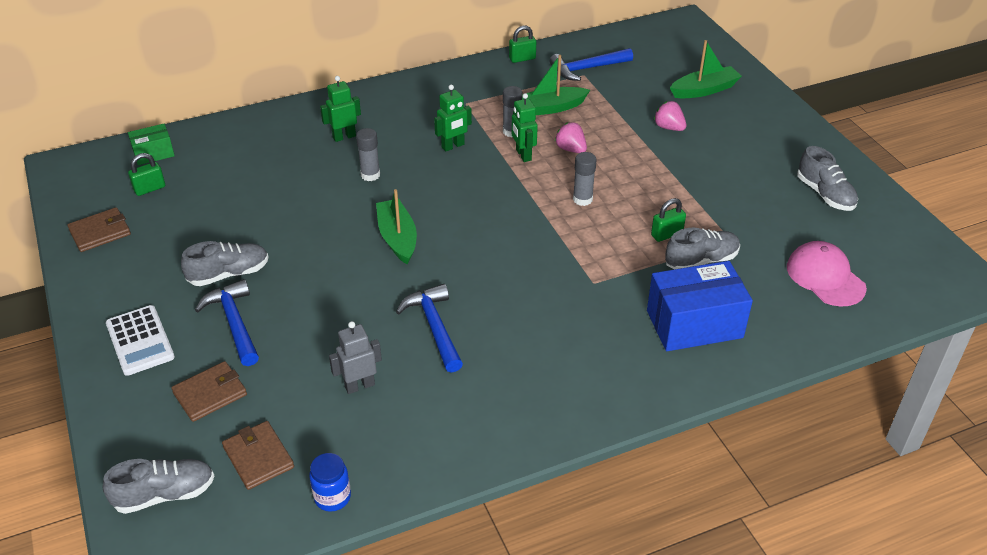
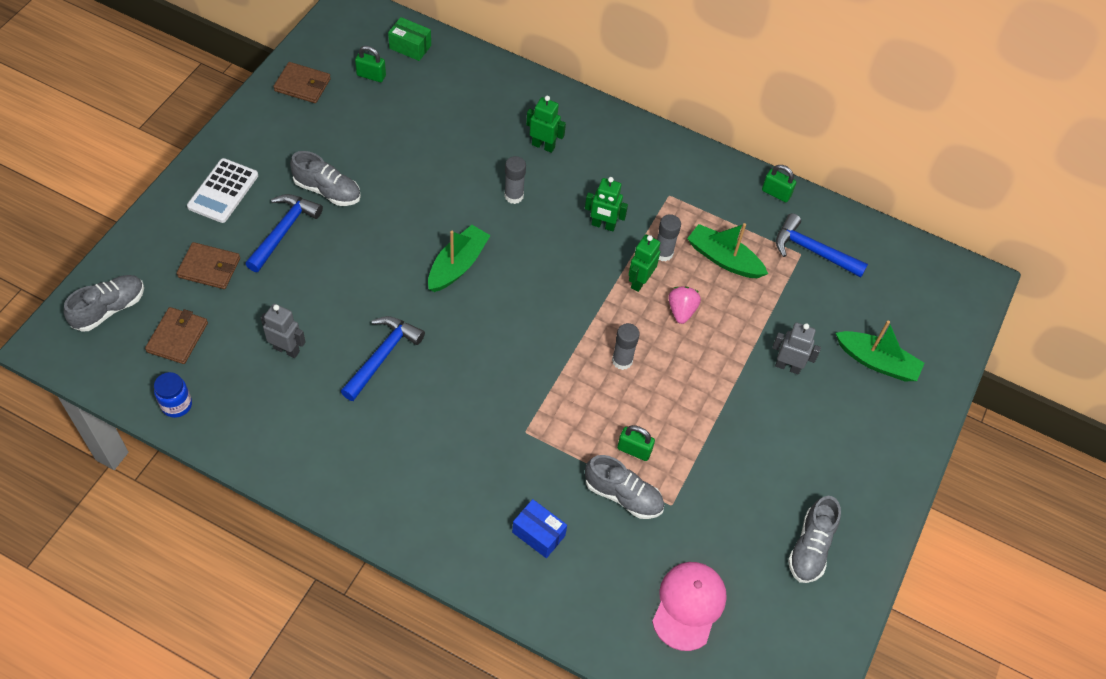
camera: 45 degrees right, 15 degrees up
grey shoe [103,459,214,514] -> grey shoe turned 75 degrees counterclockwise [64,275,144,332]
blue box [647,261,753,351] -> blue box [512,499,567,558], size x0.53
pink strawberry [654,101,686,131] -> grey robot [772,323,821,375]

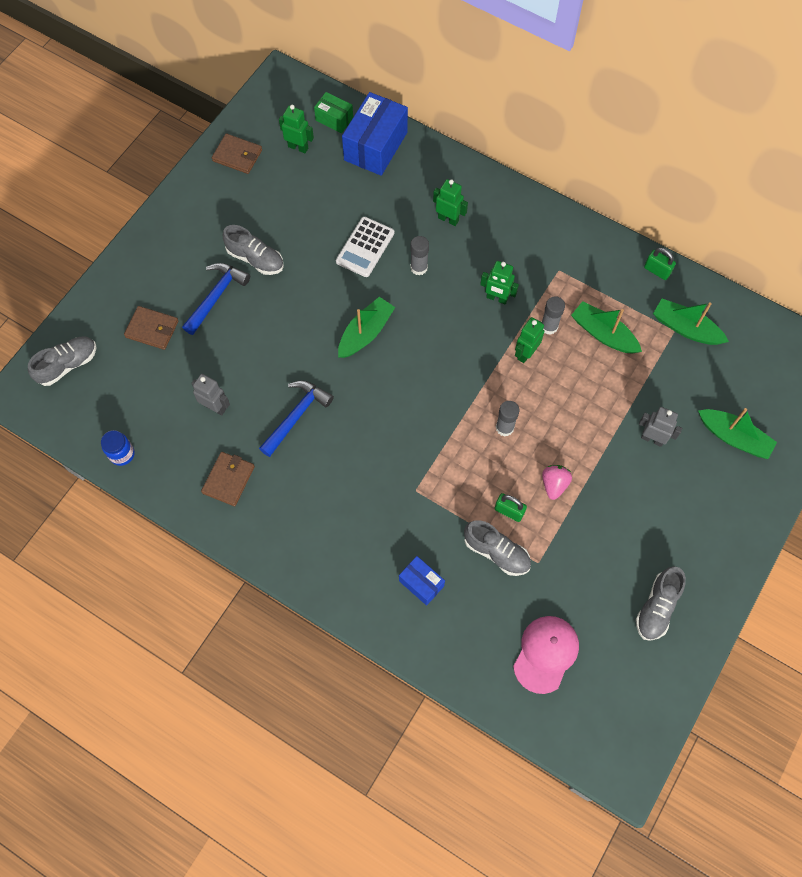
camera: 10 degrees right, 10 degrees up
brown wallet [145,307,208,364] -> brown wallet moved to [201,452,255,506]
white calculator [187,158,258,223] -> white calculator moved to [336,217,394,277]
green padlock [355,46,386,82] -> green robot [279,105,314,153]
pink strawberry [668,287,701,324] -> pink strawberry moved to [542,465,572,500]
blue hammer [776,213,868,278] -> green boat [653,299,729,345]
none -> blue box [342,92,408,176]

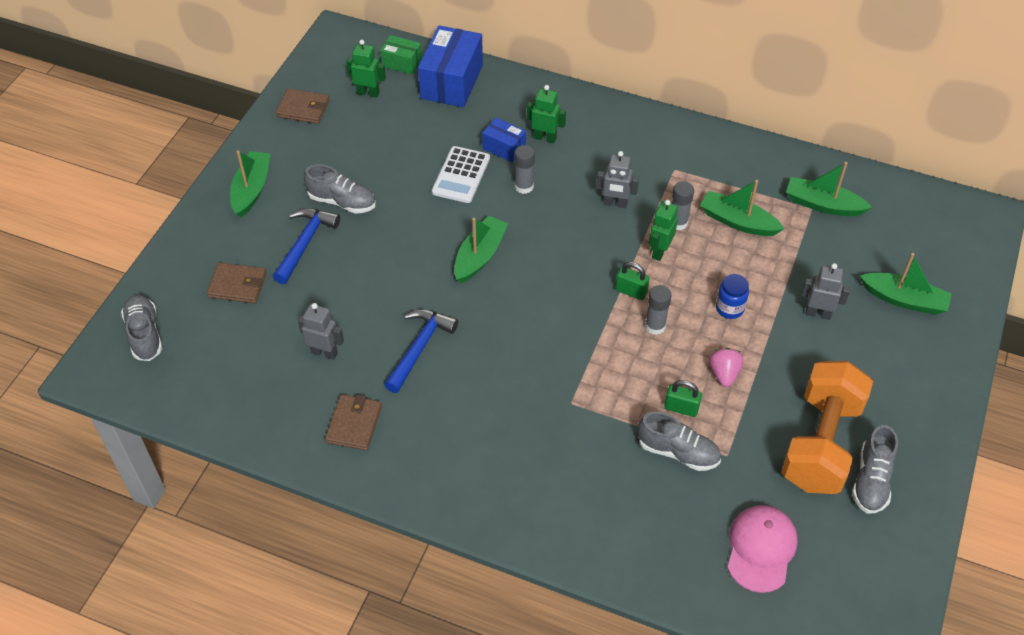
camera: 10 degrees left, 15 degrees down
grey shoe [28,336,97,386] -> grey shoe turned 60 degrees counterclockwise [121,294,162,361]
blue jar [101,430,135,466] -> blue jar moved to [716,274,749,319]
blue box [399,556,445,606] -> blue box moved to [482,118,526,163]
green robot [480,261,519,304] -> grey robot [596,151,639,208]
green padlock [644,248,676,280] -> green padlock moved to [615,262,650,300]
none -> green boat [230,151,271,217]
none -> orange dumbbell [781,361,873,494]

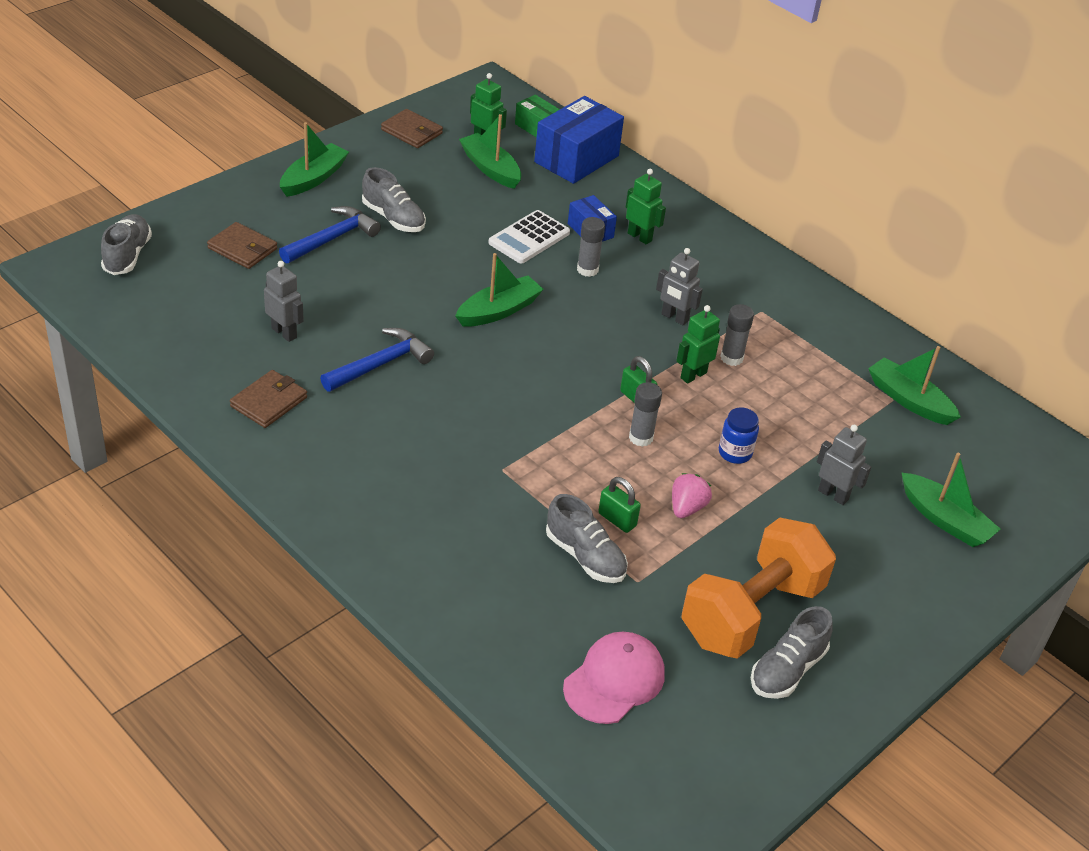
camera: 20 degrees right, 10 degrees down
green boat [700,180,784,236] -> green boat moved to [459,114,521,189]

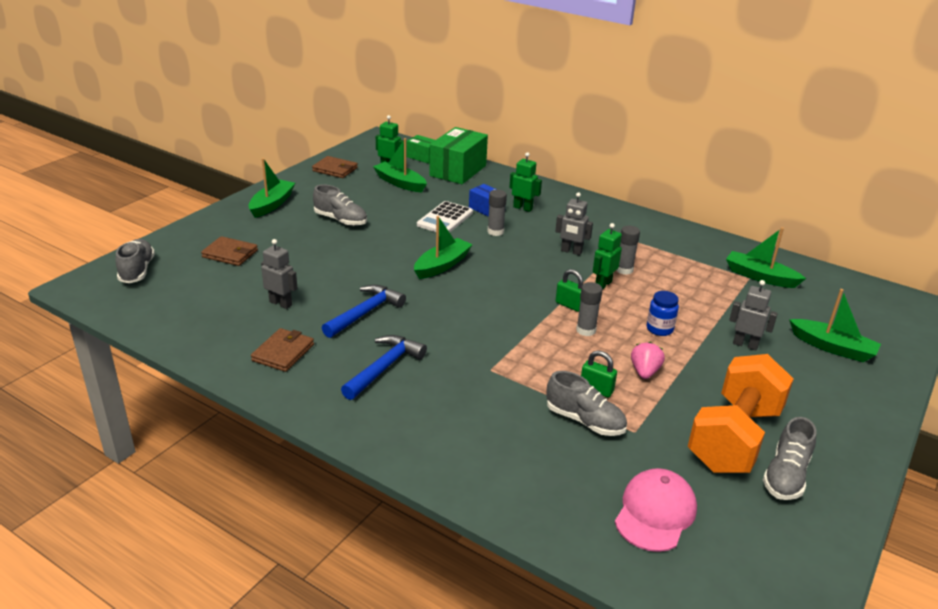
camera: 10 degrees left, 10 degrees down
blue hammer [279,206,381,264] -> blue hammer moved to [341,335,427,400]
blue box [534,96,624,184] -> green box [429,127,488,184]

